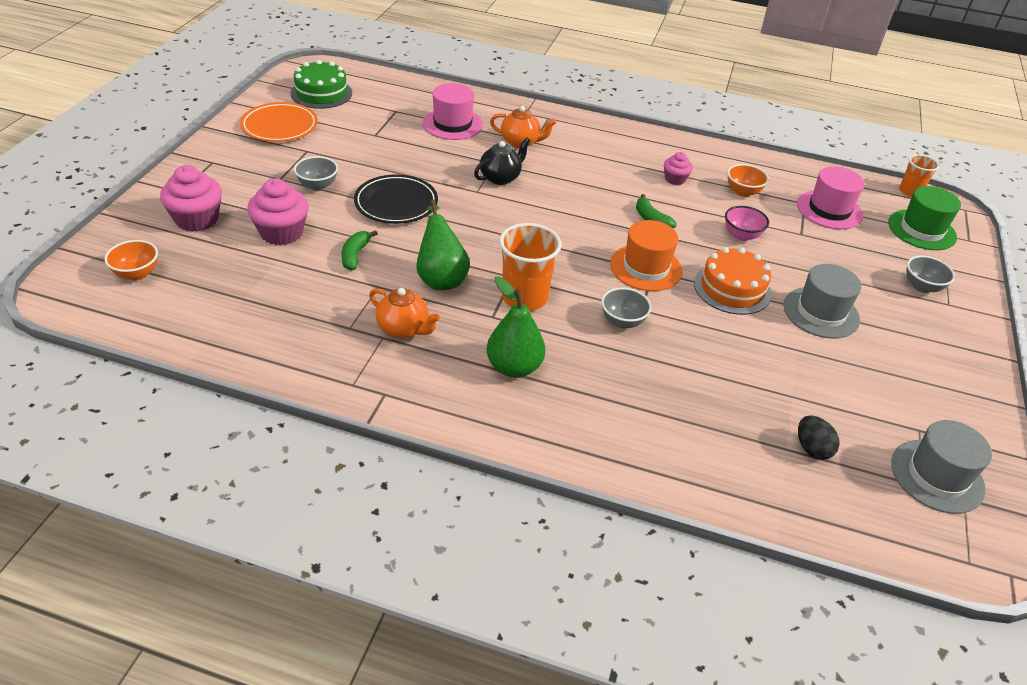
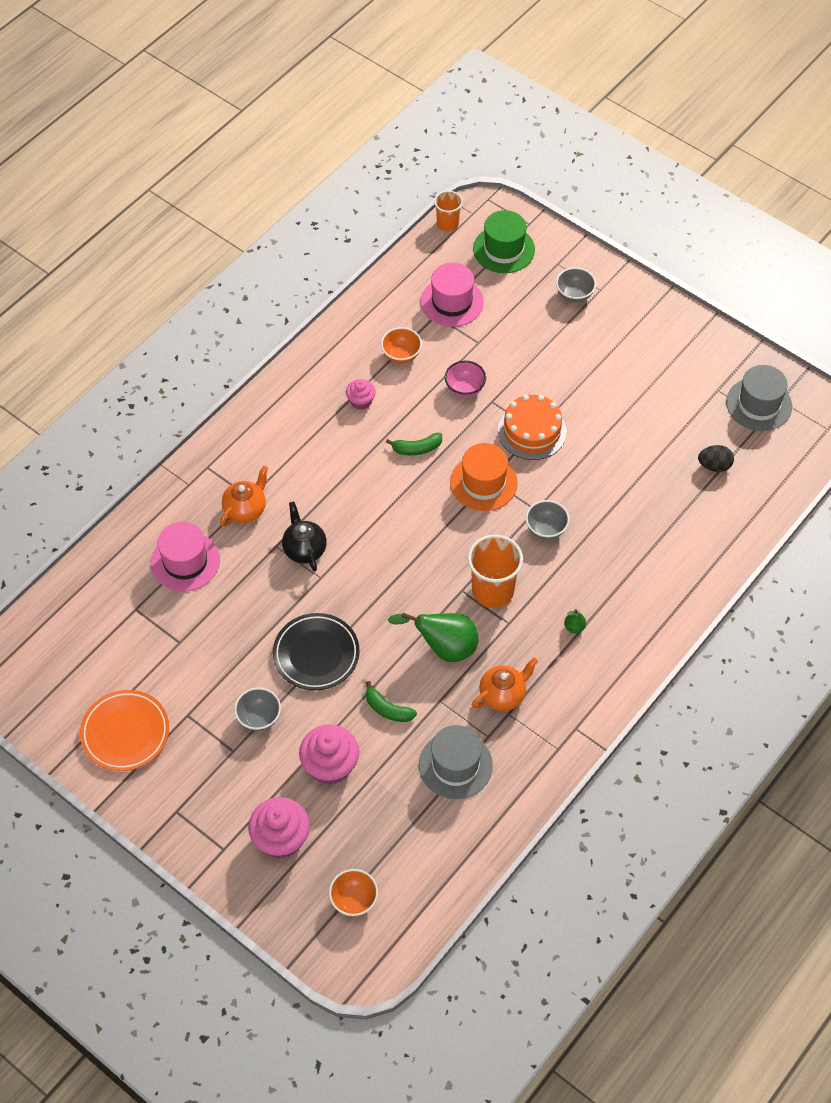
camera: 65 degrees left, 15 degrees up
green cake [290,60,352,109] -> none
green pear [487,276,546,378] -> green pear [564,609,586,633], size x0.44
grey hat [783,264,861,339] -> grey hat moved to [419,725,493,799]

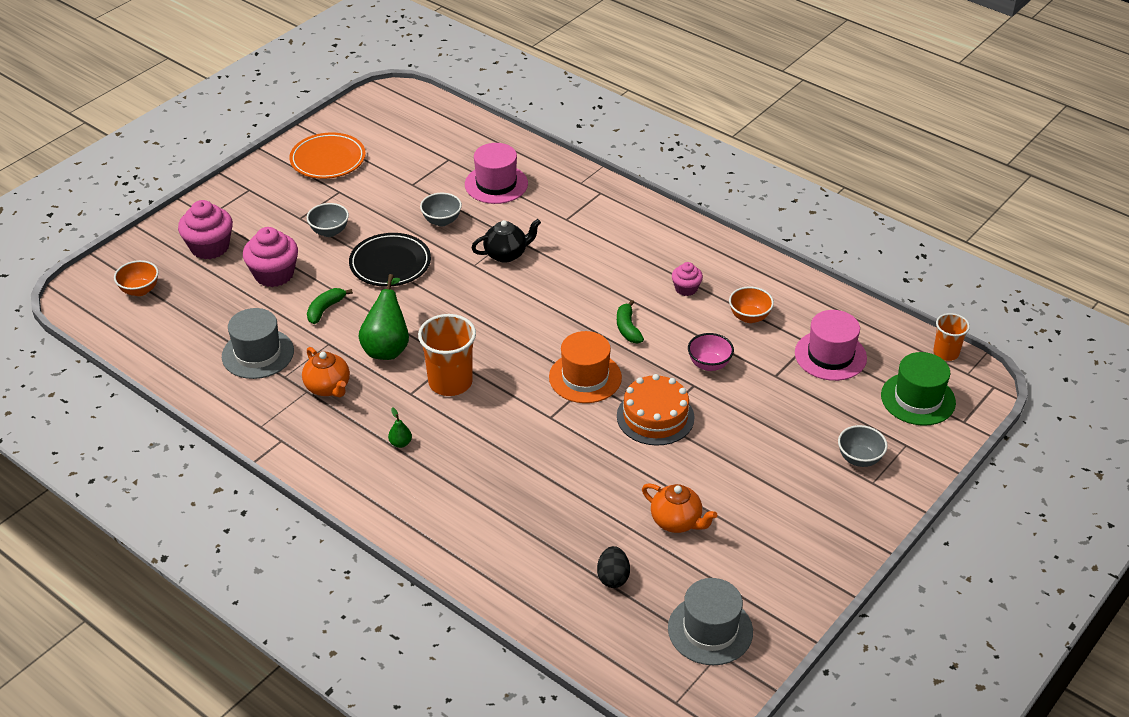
camera: 90 degrees right, 15 degrees down
orange teapot [220,466,268,527] -> orange teapot moved to [642,483,717,533]
grey bowl [526,500,569,540] -> grey bowl moved to [420,193,462,226]

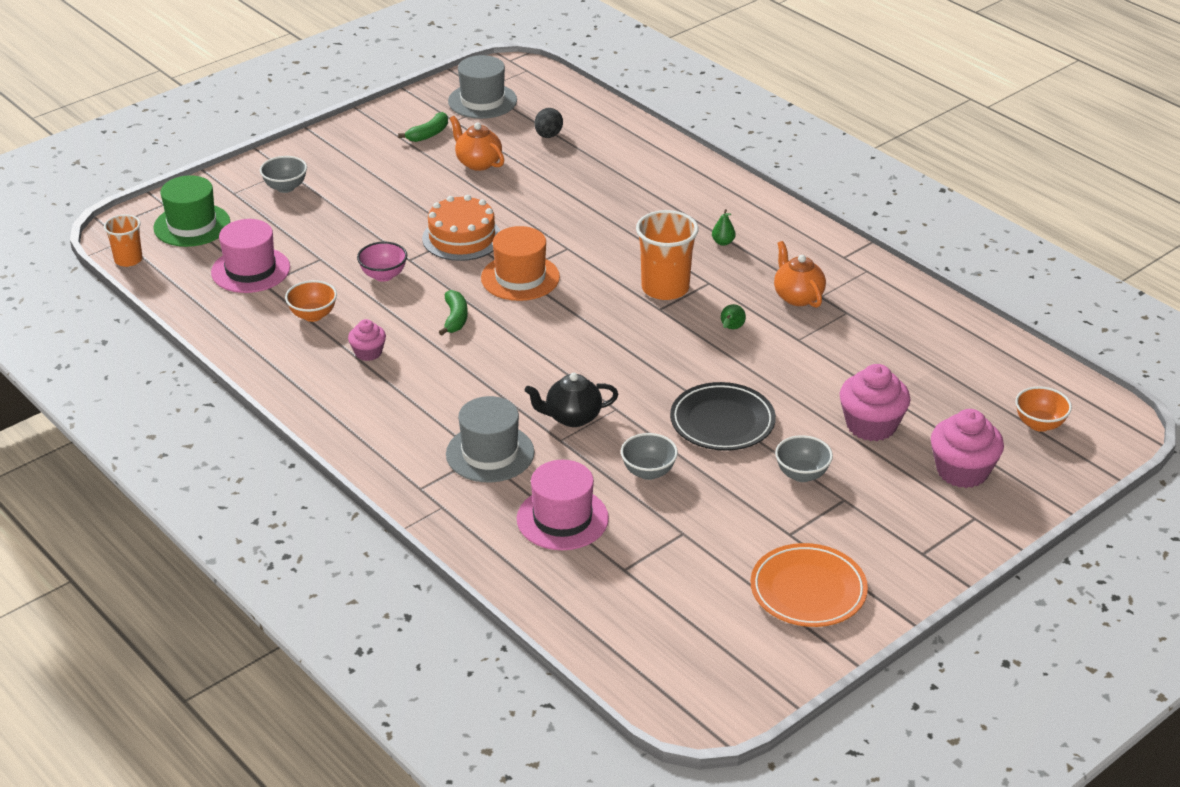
camera: 170 degrees left, 5 degrees down
grey hat [222,308,294,379] -> grey hat moved to [446,396,534,483]
green banana [307,288,353,324] -> green banana moved to [398,112,448,142]
green pear [358,274,409,360] -> green pear [721,304,746,329], size x0.44

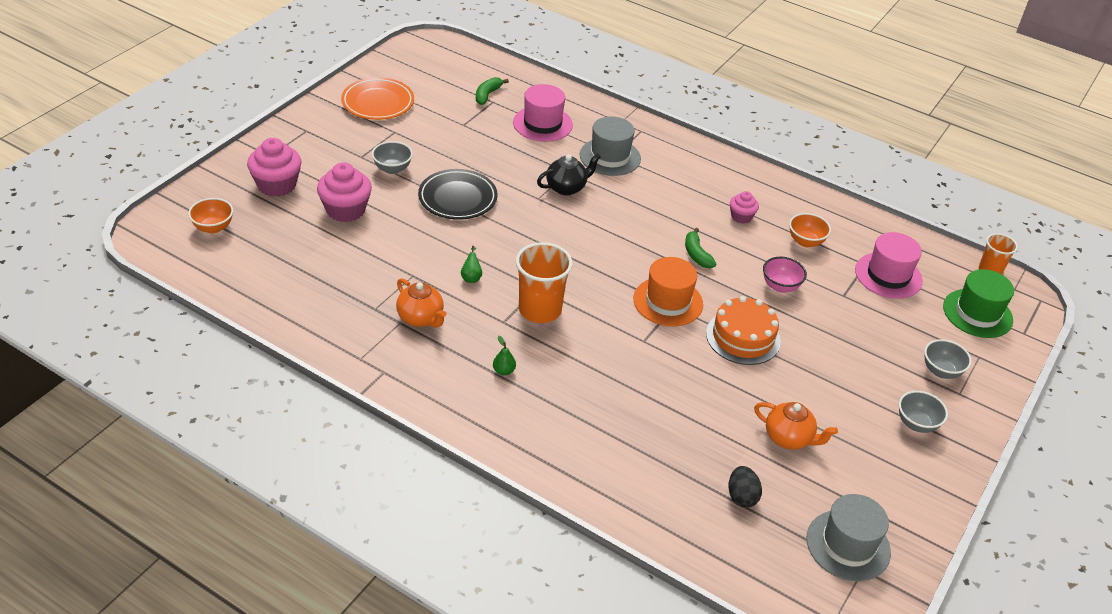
camera: 160 degrees right, 5 degrees up
green banana [398,112,448,142] -> green banana moved to [476,77,509,105]
grey bowl [621,433,678,480] -> grey bowl moved to [899,391,948,433]

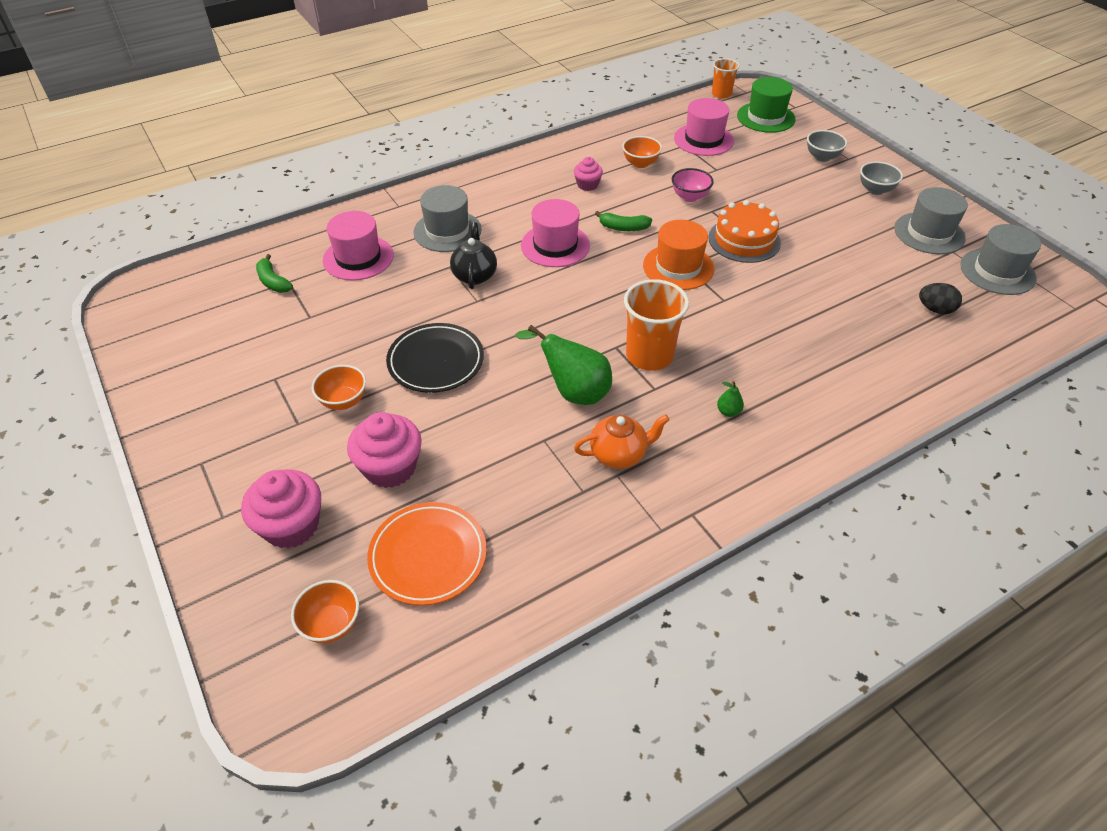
camera: 60 degrees left, 5 degrees up
orange plate [341,77,414,120] -> orange plate moved to [367,502,487,606]
grey bowl [372,141,413,174] -> orange bowl [312,365,366,410]
green pear [461,246,482,283] -> green pear [515,325,612,405], size x2.25
orange teapot [754,402,838,450] -> none
none -> pink hat [521,199,590,267]
none -> grey hat [894,187,968,254]

